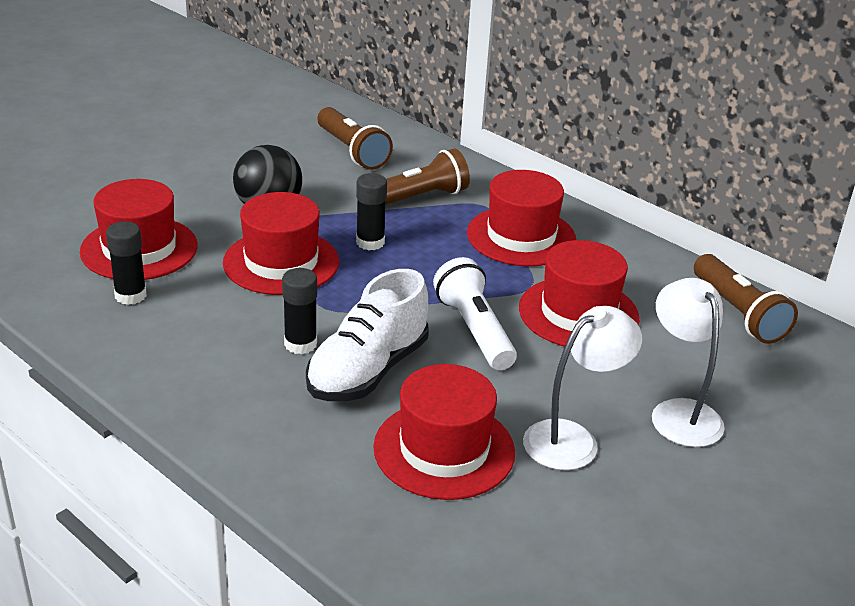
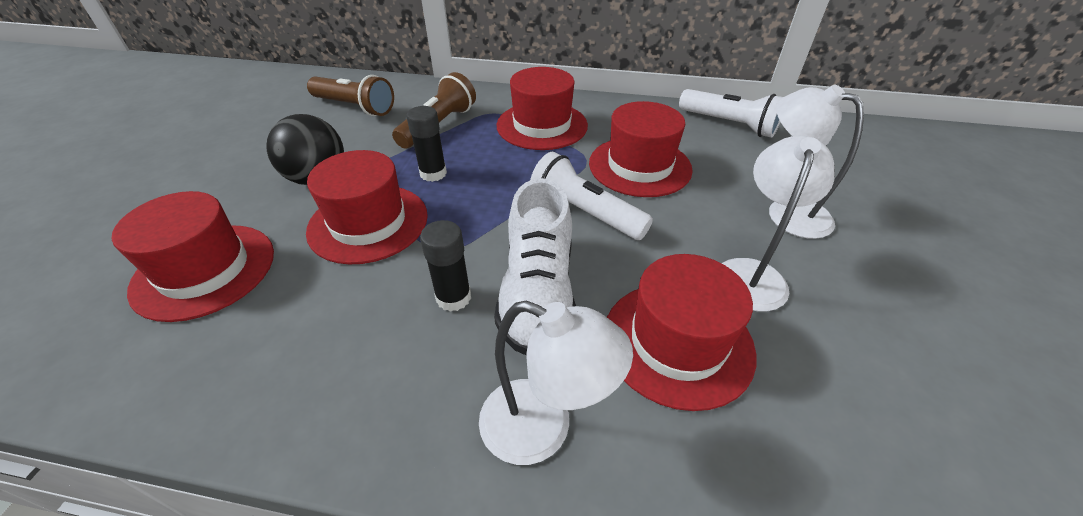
camera: 30 degrees left, 10 degrees up
black glue stick [106,221,147,305] -> none
brown flashlight [694,254,798,344] -> white flashlight [679,89,783,138]
none -> white lamp [479,301,633,465]

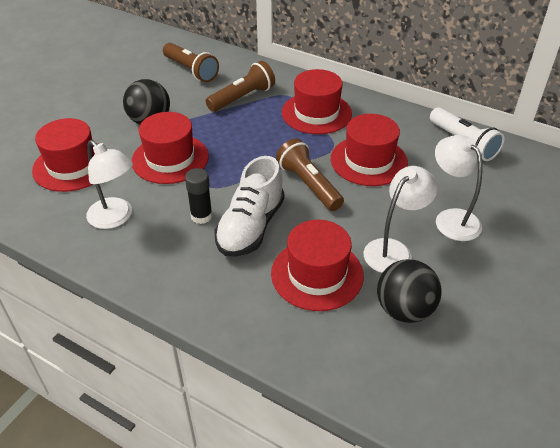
camera: 20 degrees right, 0 degrees up
black glue stick [406,106,447,182] -> none
white lamp [479,301,633,465] -> white lamp moved to [86,140,133,229]
white flashlight [530,152,653,240] -> brown flashlight [276,138,344,211]
none -> black ball [377,259,442,323]

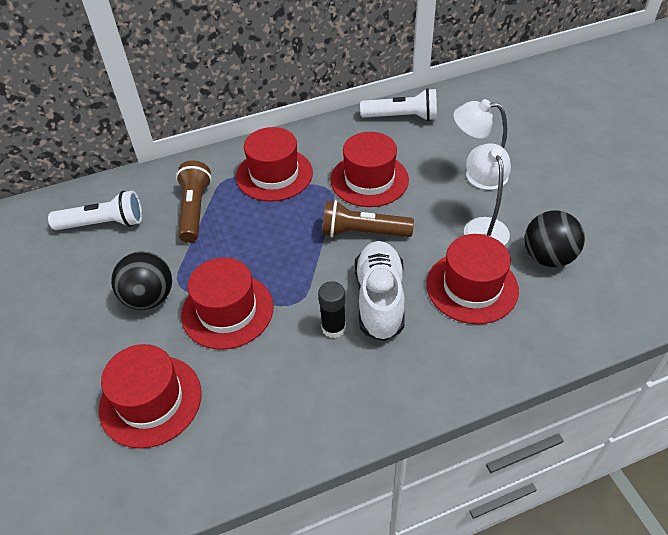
camera: 50 degrees left, 5 degrees up
white lamp [86,140,133,229] -> none
brown flashlight [163,43,219,82] -> white flashlight [48,191,142,230]
white shoe [215,156,284,257] -> white shoe turned 150 degrees counterclockwise [355,241,405,341]

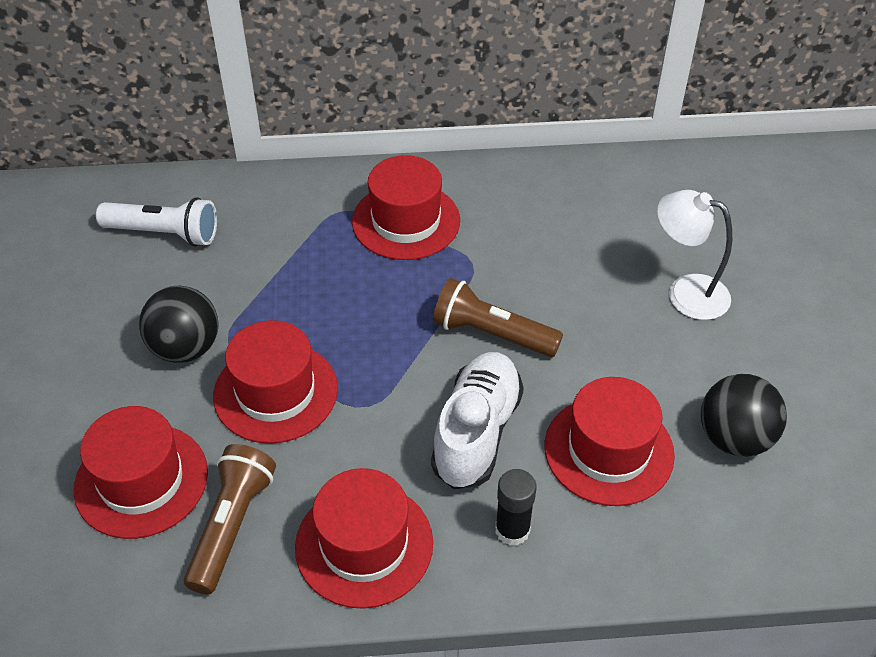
camera: 15 degrees right, 0 degrees up
brown flashlight [176,161,212,243] -> brown flashlight moved to [184,444,276,594]
black glue stick [318,281,346,338] -> black glue stick moved to [495,469,536,546]
red hat [331,132,409,207] -> red hat moved to [295,468,433,609]
white flashlight [360,88,437,121] -> none
white lamp [464,143,511,246] -> none

